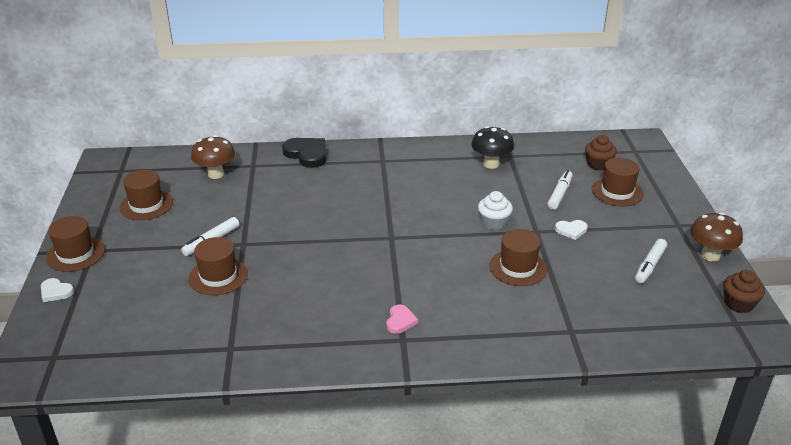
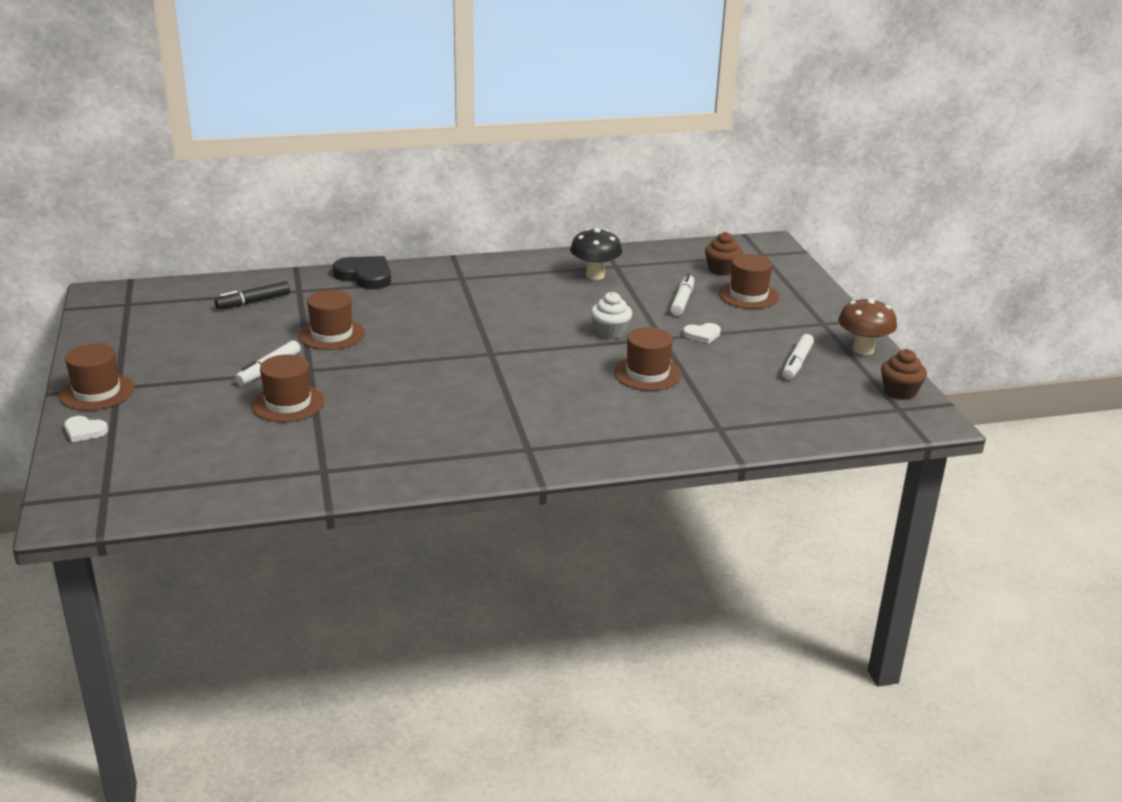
camera: 10 degrees left, 5 degrees down
brown hat [120,170,173,220] -> brown hat moved to [299,290,365,350]
brown mushroom [191,135,235,179] -> black marker [215,281,290,309]
pink heart [386,305,418,334] -> none

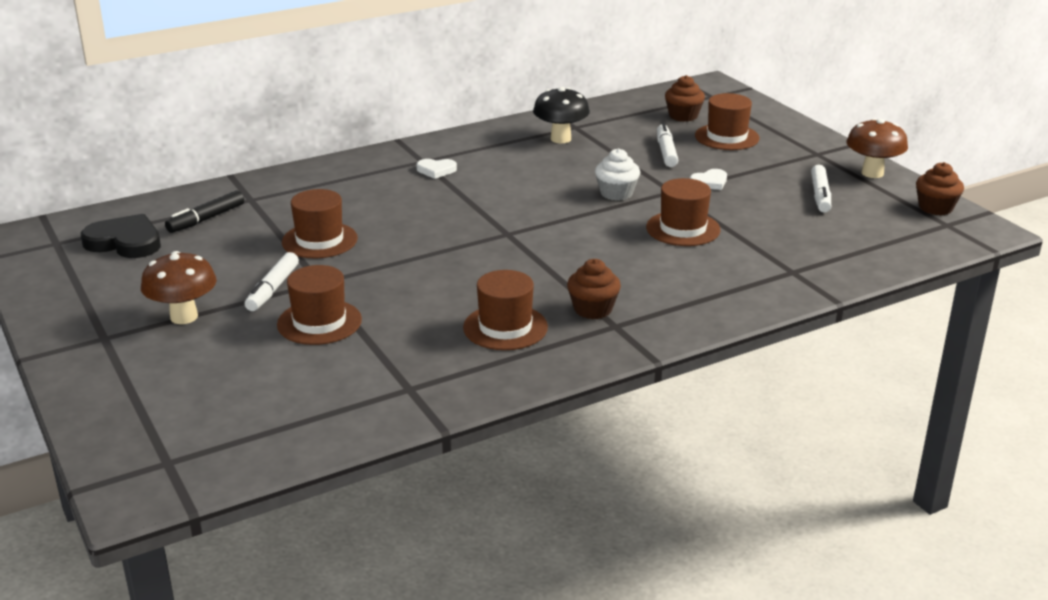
camera: 15 degrees left, 0 degrees up
brown hat [59,344,134,411] -> brown hat moved to [463,270,548,350]
white heart [64,416,108,442] -> white heart moved to [416,159,457,179]
black heart [333,256,391,289] -> black heart moved to [81,214,161,258]
none -> brown mushroom [141,251,217,324]
none -> brown cupcake [567,259,621,319]

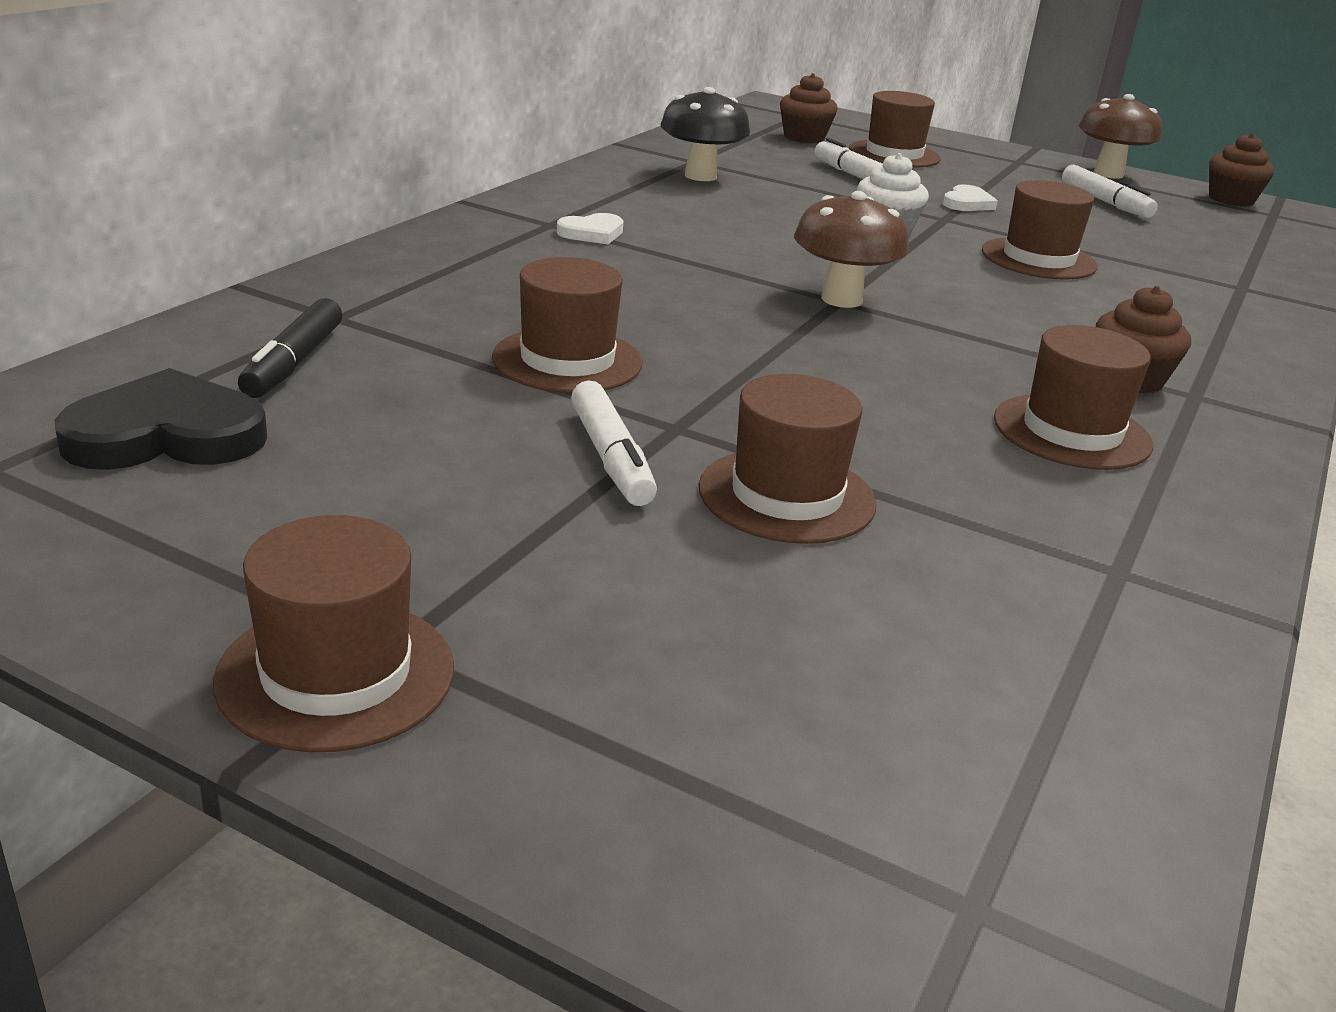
camera: 35 degrees left, 0 degrees up
brown mushroom [141,251,217,324] -> brown mushroom moved to [794,191,909,308]
none -> brown hat [213,515,454,752]

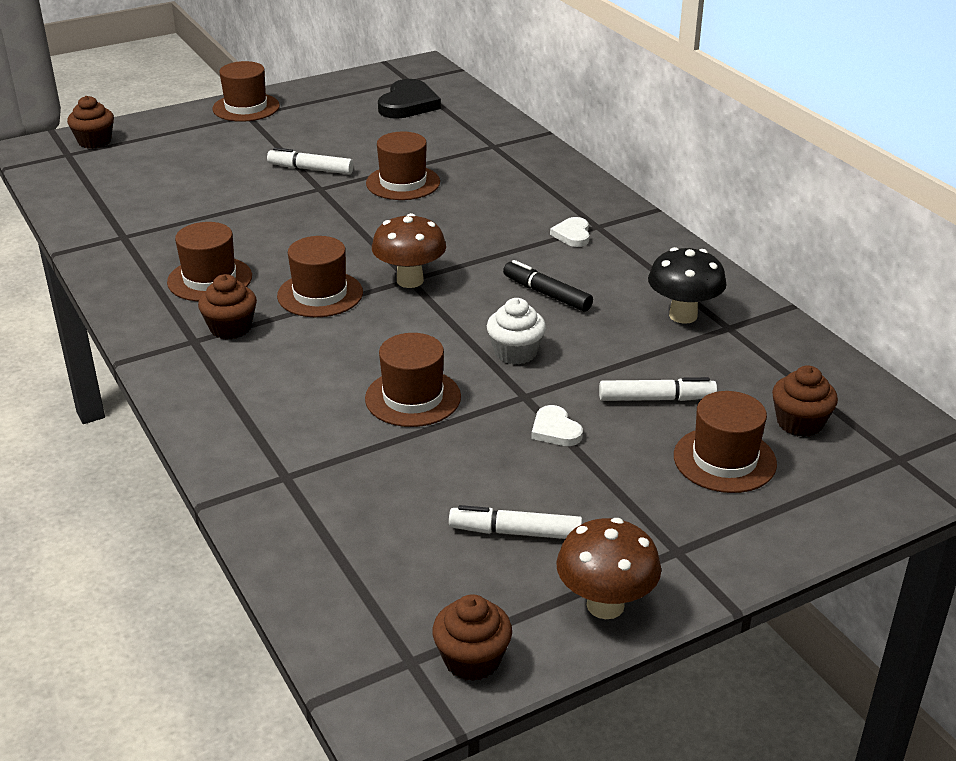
camera: 125 degrees right, 5 degrees up
black marker [238,298,342,398] -> black marker moved to [503,260,593,312]
brown hat [699,374,876,544] -> brown hat moved to [277,236,363,317]
none -> brown cupcake [67,96,114,149]

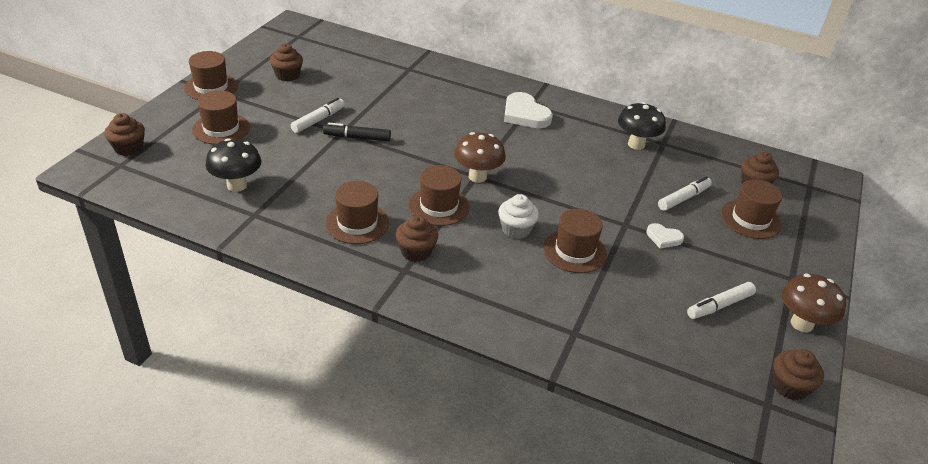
camera: 40 degrees left, 5 degrees up
white marker [267,147,354,174] -> white marker turned 150 degrees clockwise [291,98,345,133]
brown hat [366,132,440,200] -> brown hat moved to [192,90,250,145]
black heart [378,79,441,119] -> none
white cupcake [487,298,546,365] -> white cupcake moved to [498,194,539,239]
black marker [503,260,593,312] -> black marker moved to [323,123,391,141]
white heart [550,217,590,247] -> white heart [504,92,553,128], size x1.82
none -> black mushroom [205,138,261,192]
none -> brown cupcake [270,44,303,81]

